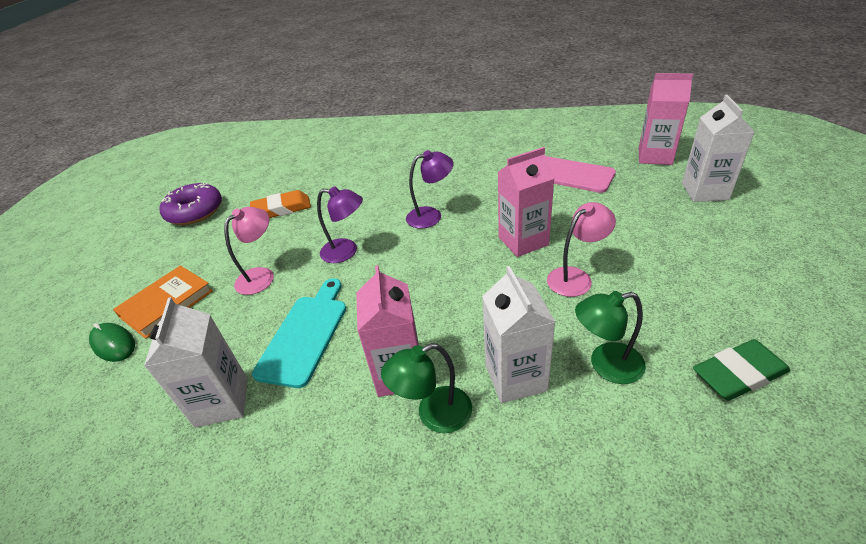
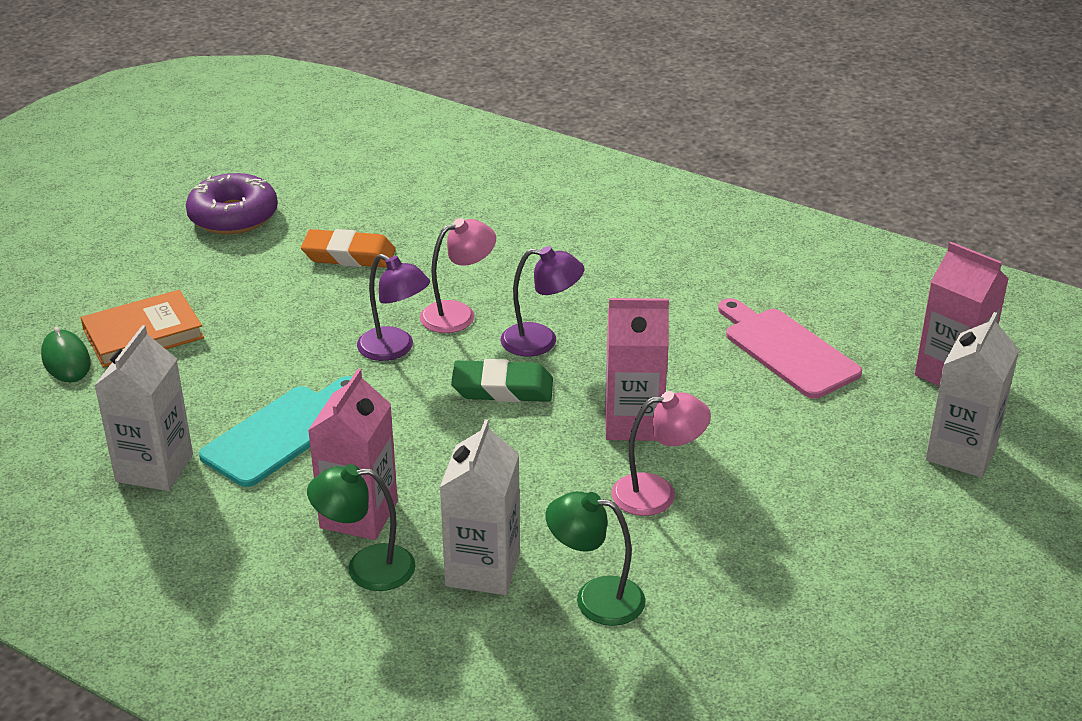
camera: 20 degrees right, 5 degrees down
pink lamp [224,207,274,295] -> pink lamp moved to [420,218,496,333]
green eraser [693,339,790,401] -> green eraser moved to [451,359,553,402]

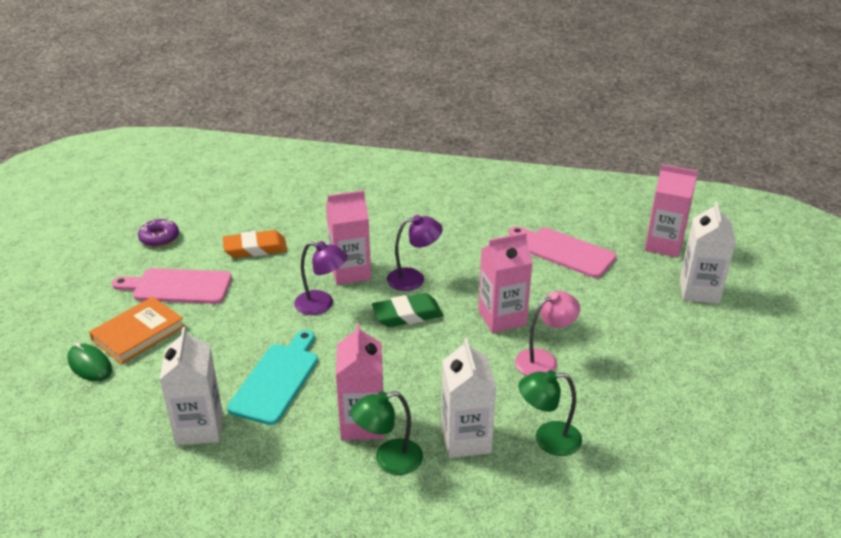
camera: 20 degrees left, 0 degrees up
purple donut [186,173,278,234] -> purple donut [138,219,179,247], size x0.62
pink lamp [420,218,496,333] -> pink carton [326,190,371,285]
none -> pink cutting board [112,268,232,304]

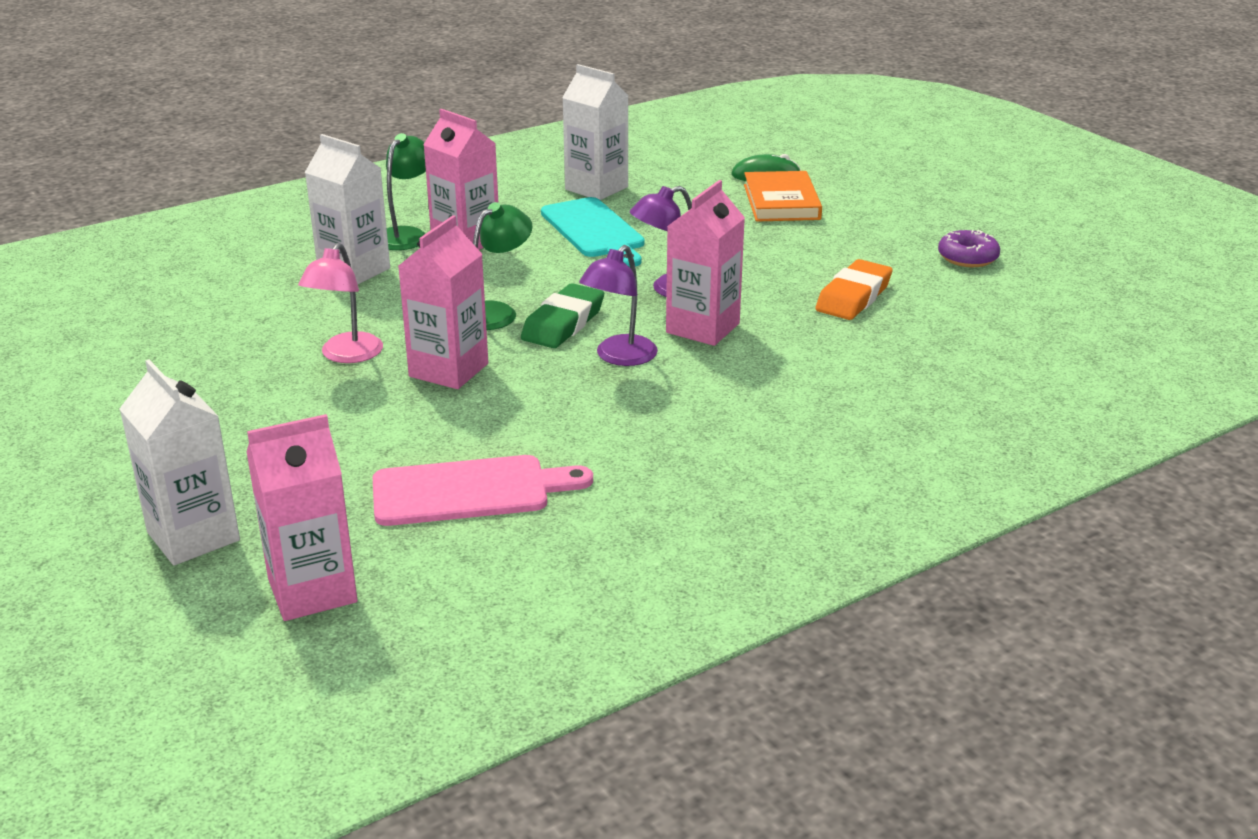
camera: 135 degrees right, 5 degrees down
pink cutting board [112,268,232,304] -> none
green lamp [518,370,582,456] -> green lamp moved to [473,202,533,330]

